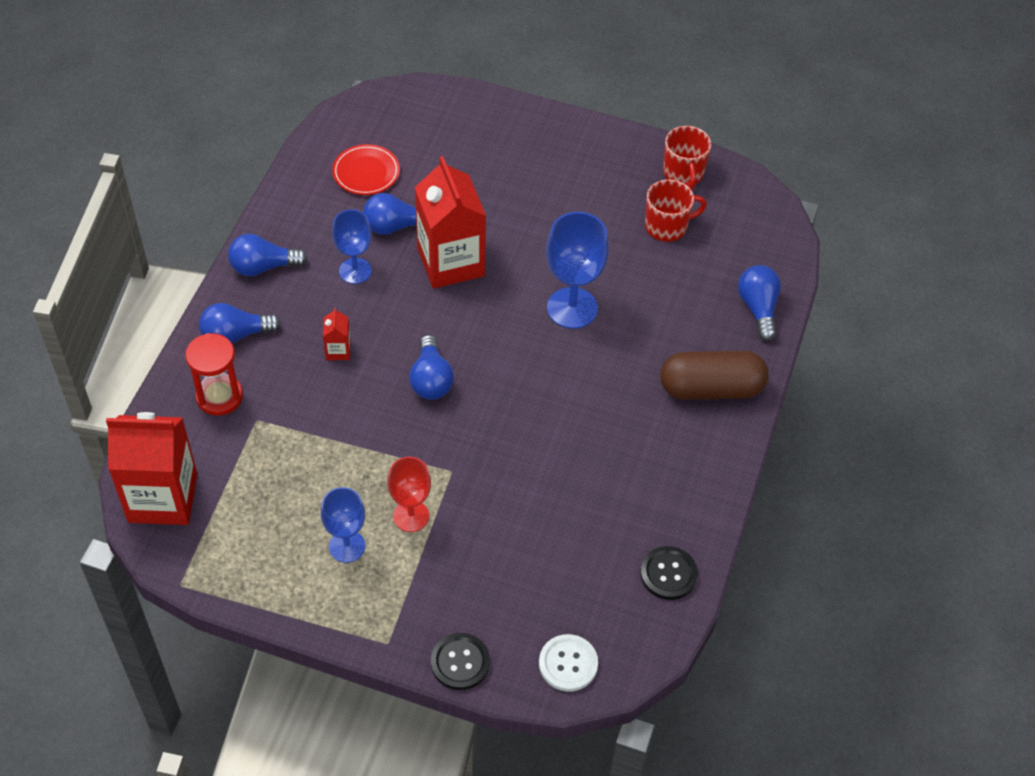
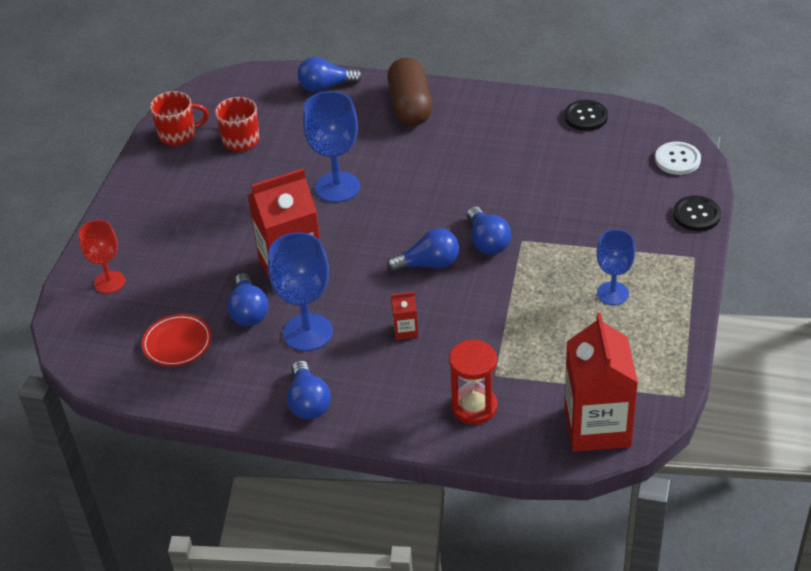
camera: 90 degrees left, 10 degrees down
blue light bulb [199,303,281,344] -> blue light bulb moved to [467,206,511,255]
blue goblet [332,209,372,284] -> blue goblet [268,232,333,351], size x1.55
red goblet [387,457,431,532] -> red goblet moved to [79,220,125,293]

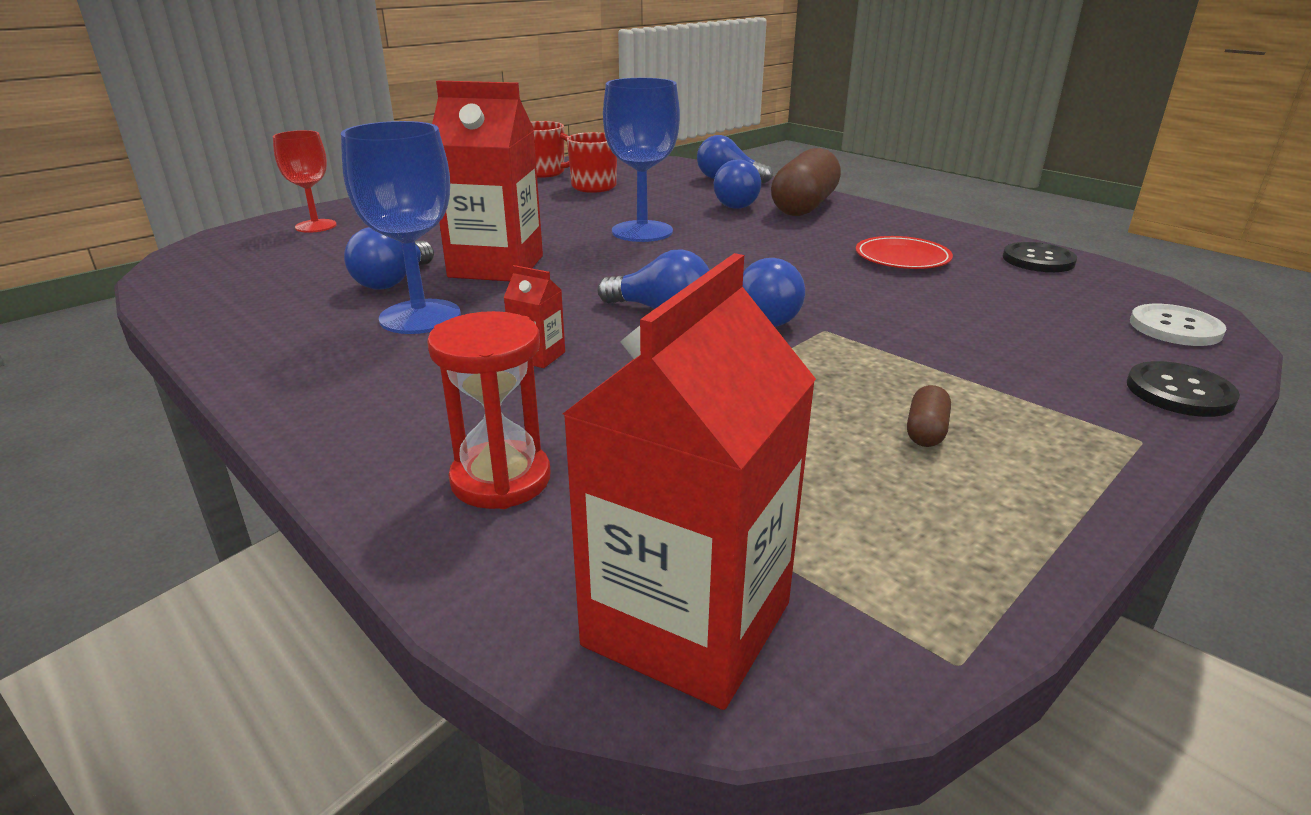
camera: 30 degrees right, 15 degrees down
red plate [142,314,212,366] -> red plate moved to [856,236,953,269]
blue light bulb [287,360,331,420] -> blue light bulb moved to [714,159,761,209]
blue goblet [597,229,635,305] -> brown capsule [907,385,951,447]

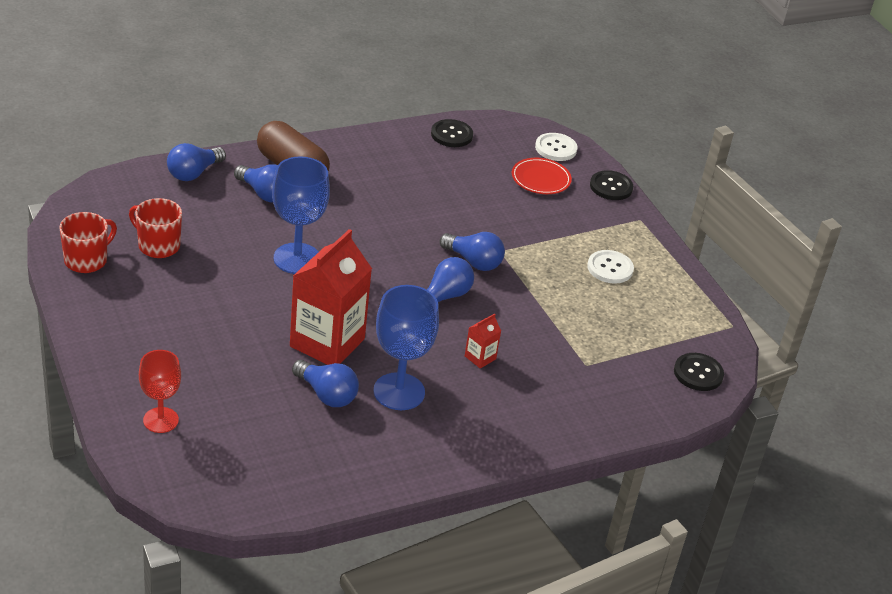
camera: 75 degrees left, 10 degrees up
red hourglass [427,311,550,509] -> none
red carton [563,253,816,710] -> black button [674,353,724,391]
red plate [856,236,953,269] -> red plate moved to [512,158,572,194]
brown capsule [907,385,951,447] -> white button [587,250,634,283]

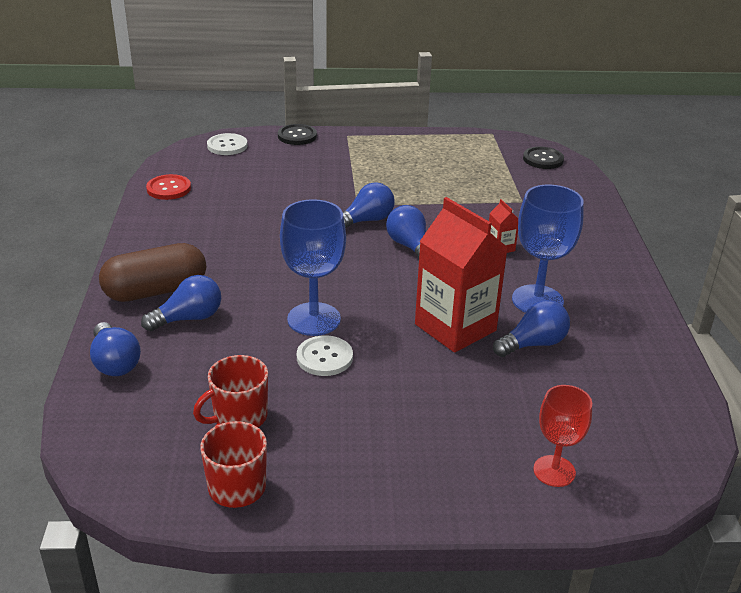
camera: 65 degrees left, 5 degrees down
black button [431,119,473,147] -> red button [146,174,191,200]
red plate [512,158,572,194] -> none
white button [587,250,634,283] -> white button moved to [297,335,353,376]

